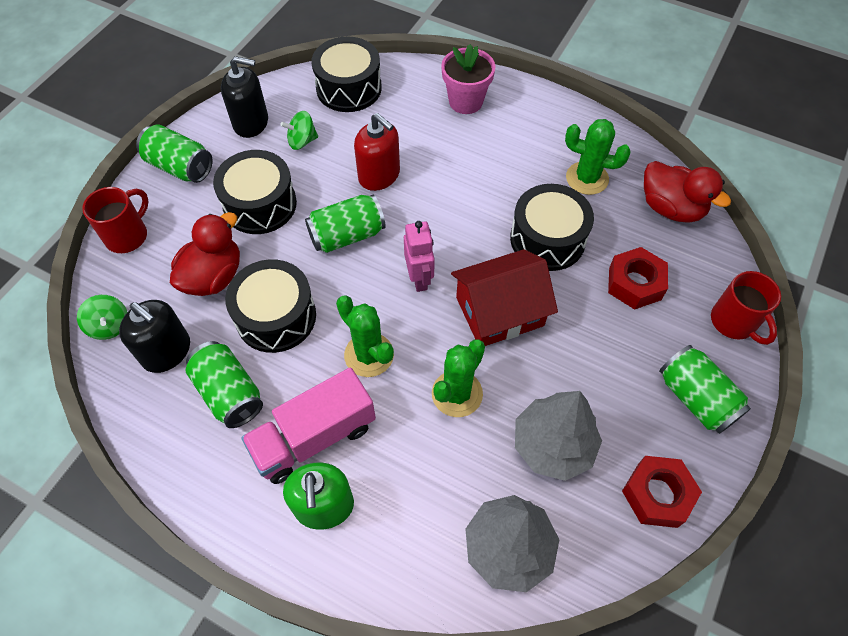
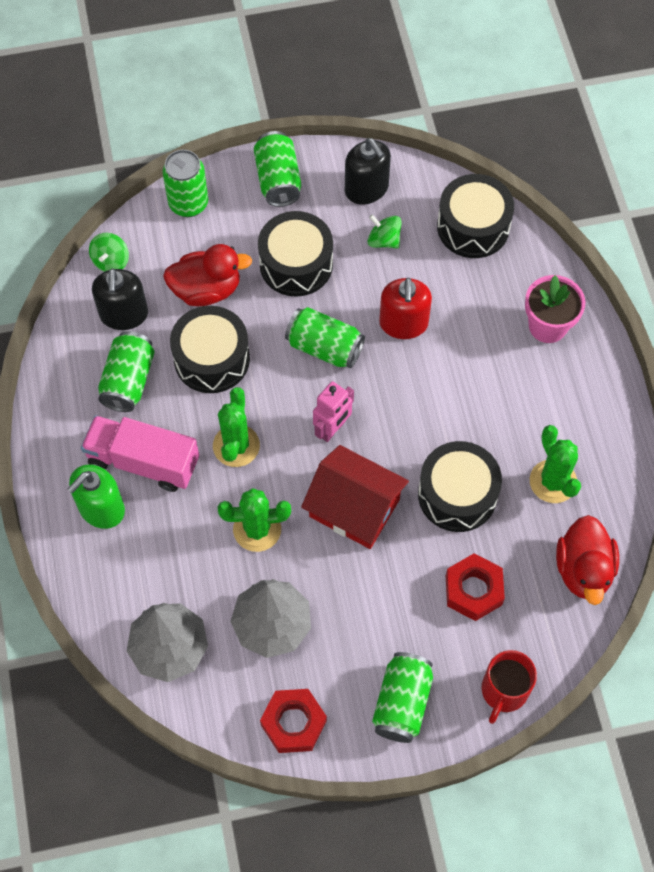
camera: 50 degrees right, 5 degrees up
red mug [82,187,149,253] -> green can [163,150,208,217]

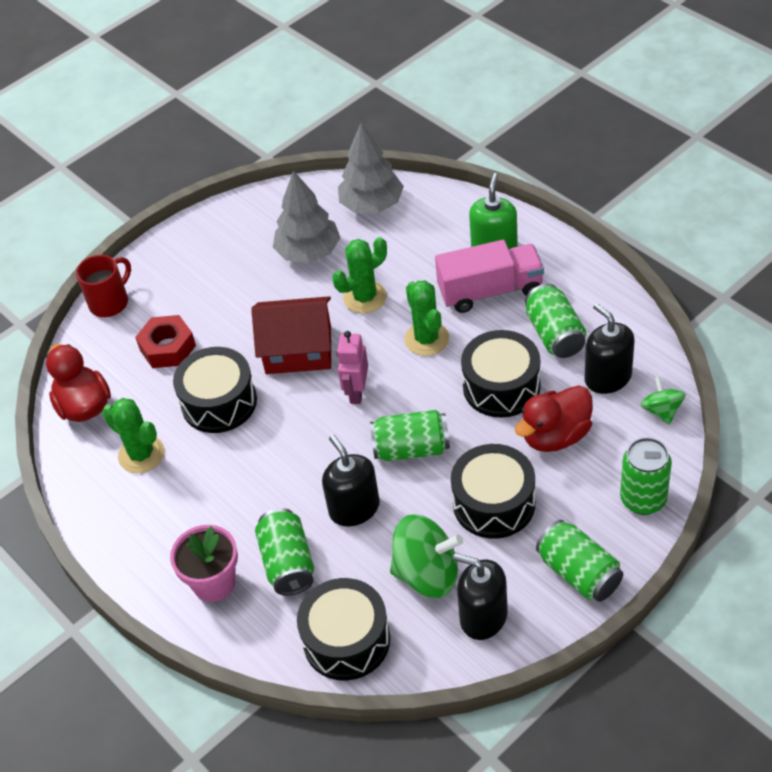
camera: 155 degrees right, 15 degrees down
red nut [260,689,327,753] -> none
green spinning top [368,214,402,248] -> green spinning top [390,514,463,598], size x1.80
green can [372,652,433,743] -> green can moved to [255,508,314,596]
red soap dispenser [379,278,432,339] -> black soap dispenser [322,435,380,527]
red mug [481,650,537,724] -> red mug turned 45 degrees clockwise [76,255,131,317]

